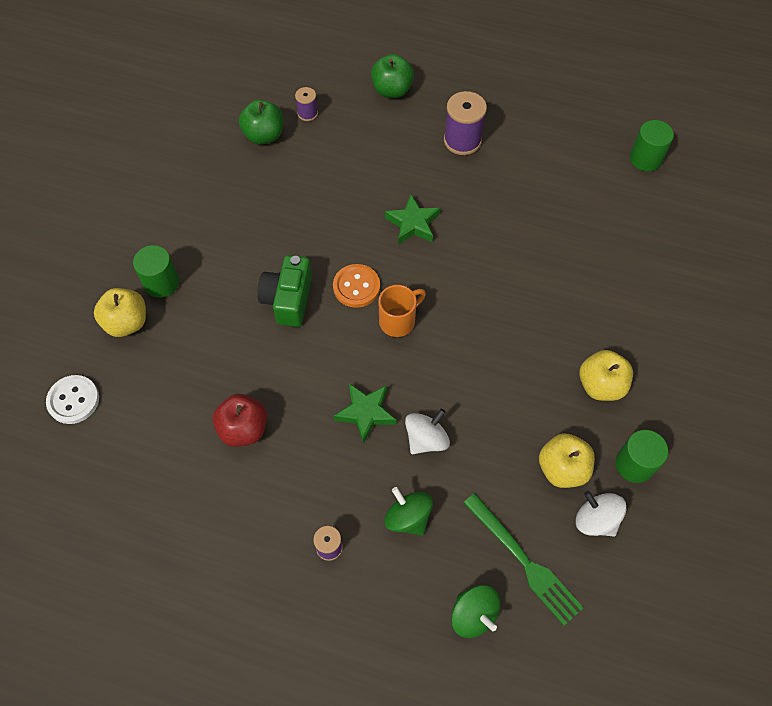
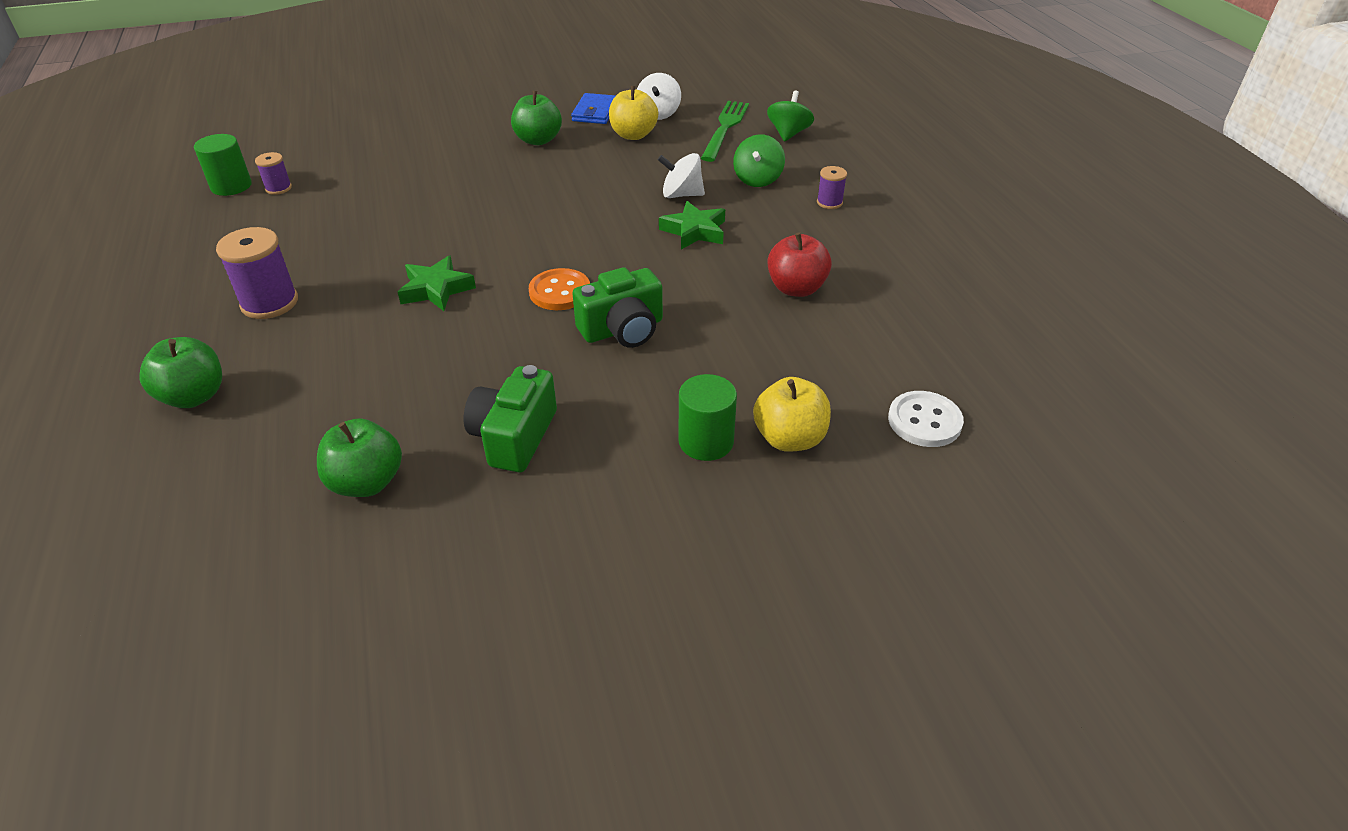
camera: 125 degrees left, 20 degrees down
purple spool [295,87,318,121] -> purple spool moved to [255,152,292,195]
orange mug [378,285,426,337] -> none
yellow apple [579,350,633,401] -> green apple [511,91,562,145]
green cylinder [615,430,668,483] -> blue wallet [571,93,616,124]
none -> green camera [464,365,557,472]

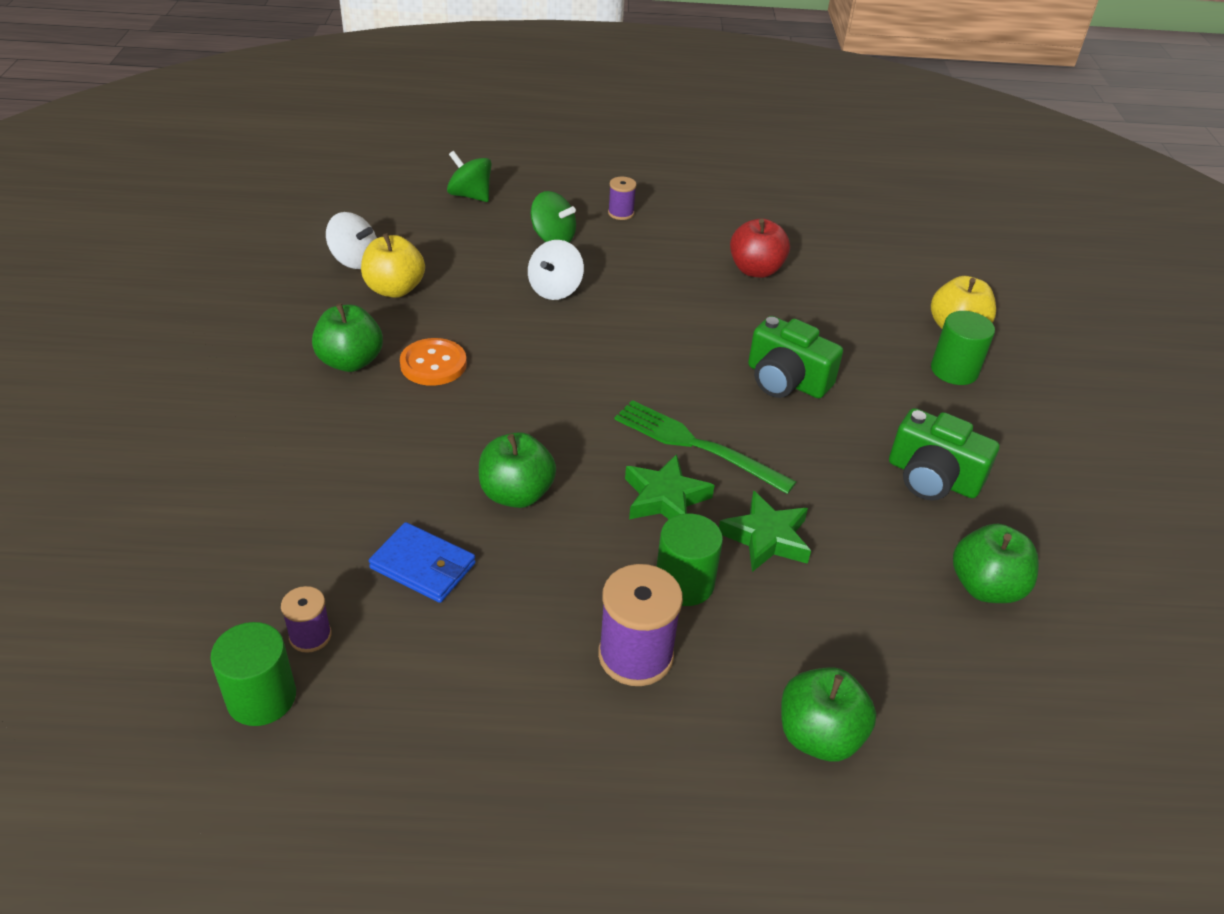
camera: 75 degrees left, 0 degrees up
orange button [529,268,590,310] -> orange button moved to [400,338,467,386]
blue wallet [571,93,616,124] -> blue wallet moved to [369,522,476,603]
green camera [572,267,663,348] -> green camera turned 135 degrees clockwise [748,316,843,398]
green star [659,201,725,249] -> green star moved to [719,491,811,572]
green fork [701,101,749,162] -> green fork moved to [614,400,796,494]
white button [888,391,964,447] -> none
none -> green apple [479,432,556,508]
none -> green cylinder [657,513,723,606]

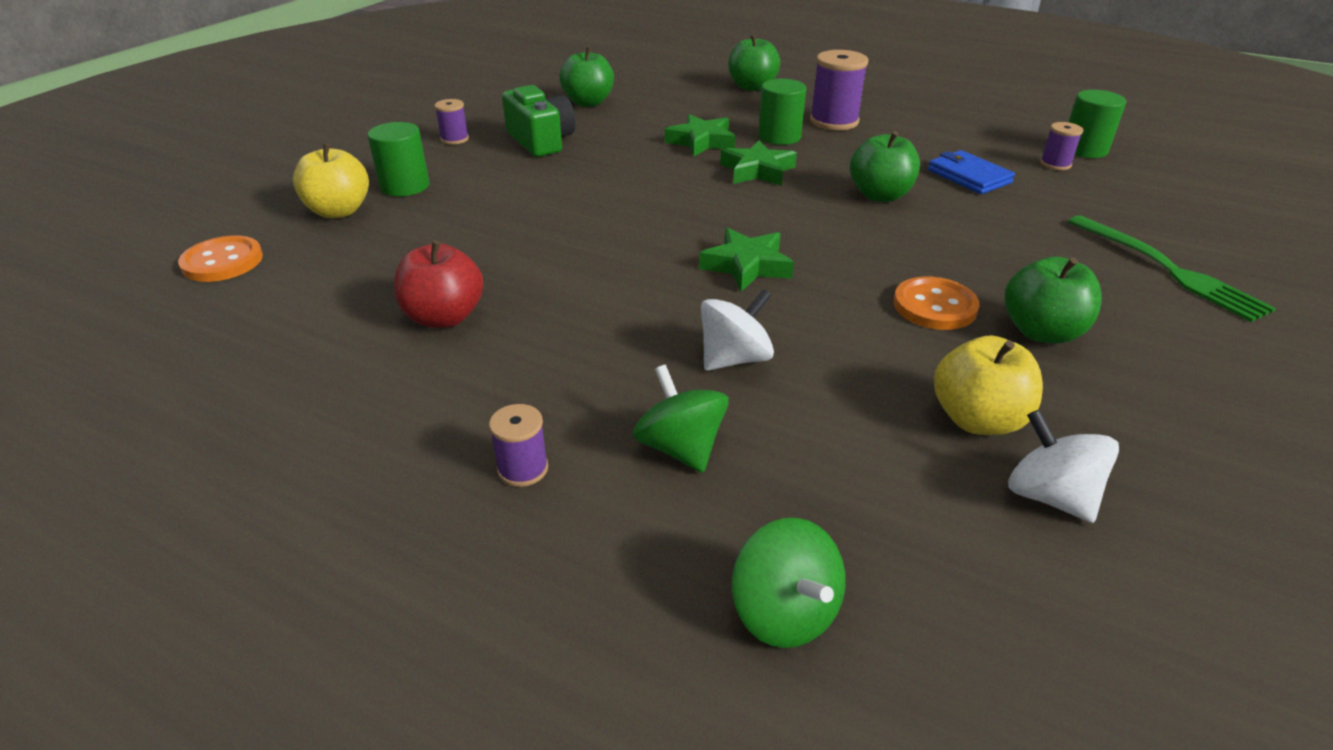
camera: 150 degrees left, 5 degrees down
green fork [614,400,796,494] -> green fork moved to [1068,215,1276,322]
green camera [748,316,843,398] -> none
none -> orange button [178,235,263,282]
none -> purple spool [434,99,469,145]
none -> green star [699,228,794,291]

